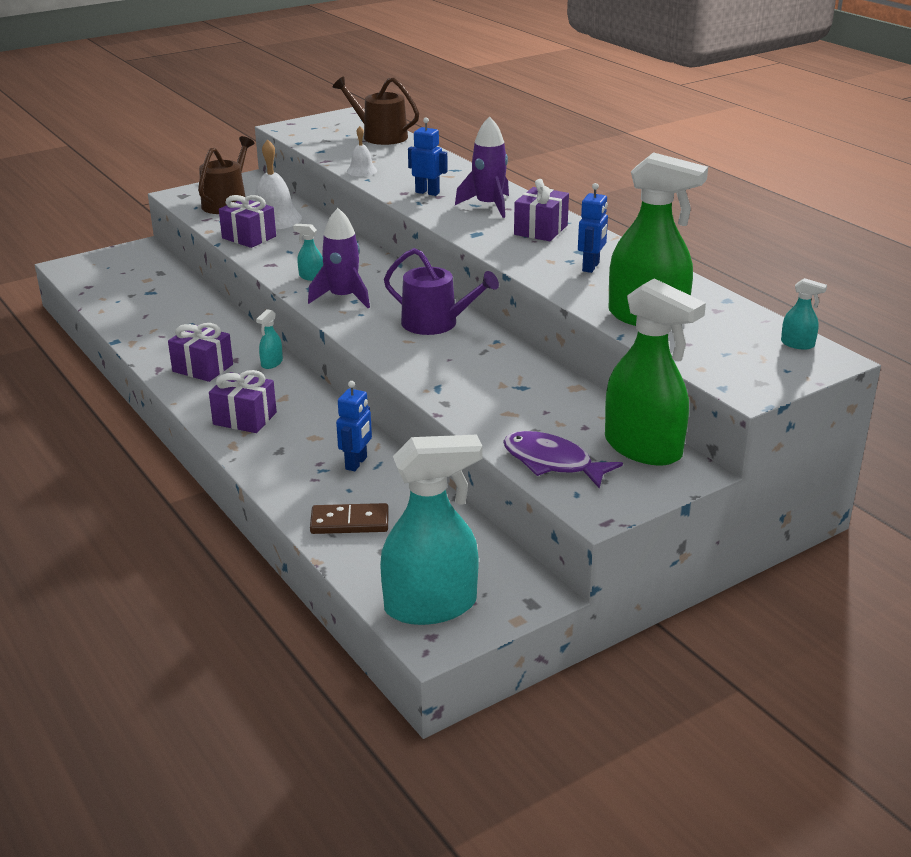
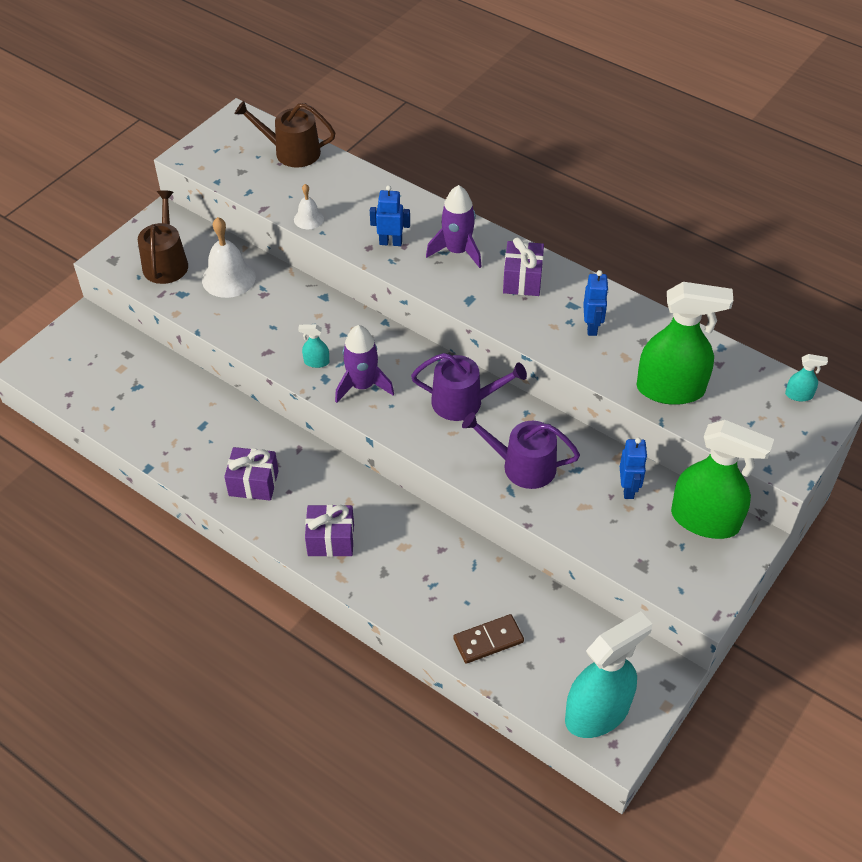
camera: 20 degrees left, 20 degrees up
purple gift [219,195,276,248] -> none
turquoise spray bottle [256,309,283,369] -> none
blue robot [336,381,372,471] -> blue robot moved to [620,438,648,499]
purple fish [503,431,623,489] -> none
none -> purple watering can [462,412,580,489]

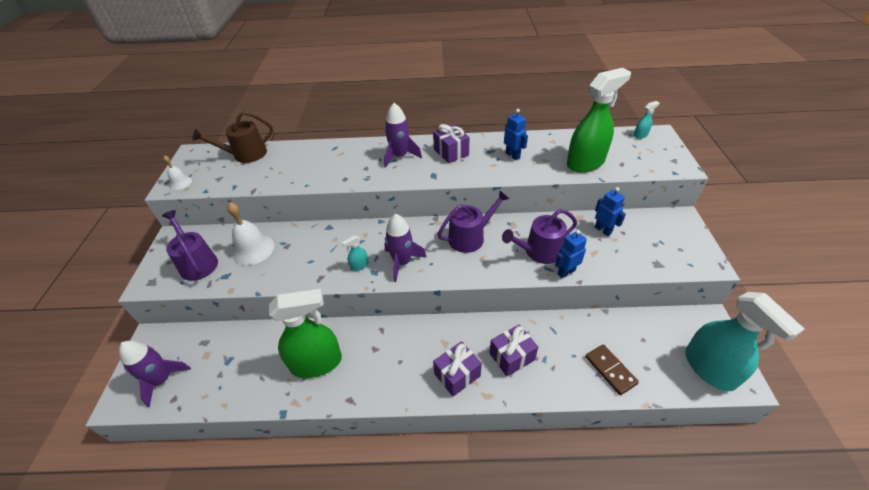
camera: 35 degrees left, 5 degrees down
brown watering can [138,190,188,284] -> purple watering can [162,210,218,281]
purple gift [224,447,278,500] -> purple gift moved to [489,324,538,376]
white bell [294,184,324,229] -> white bell moved to [163,155,192,190]
blue robot [370,185,410,246] -> blue robot moved to [555,230,587,278]
brown domino [453,614,524,664] -> brown domino turned 60 degrees counterclockwise [585,344,639,395]
turquoise spray bottle [565,611,652,738] -> turquoise spray bottle turned 135 degrees clockwise [685,292,805,391]
green spray bottle [671,420,774,539] -> green spray bottle moved to [269,289,342,378]
none -> purple rocket [119,340,191,407]

